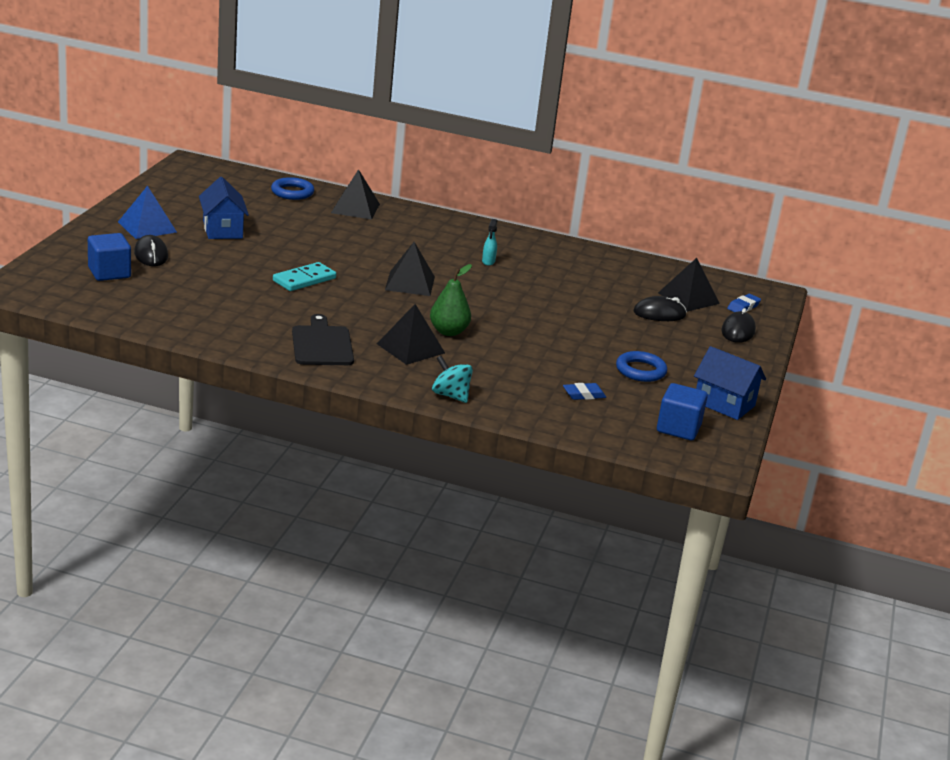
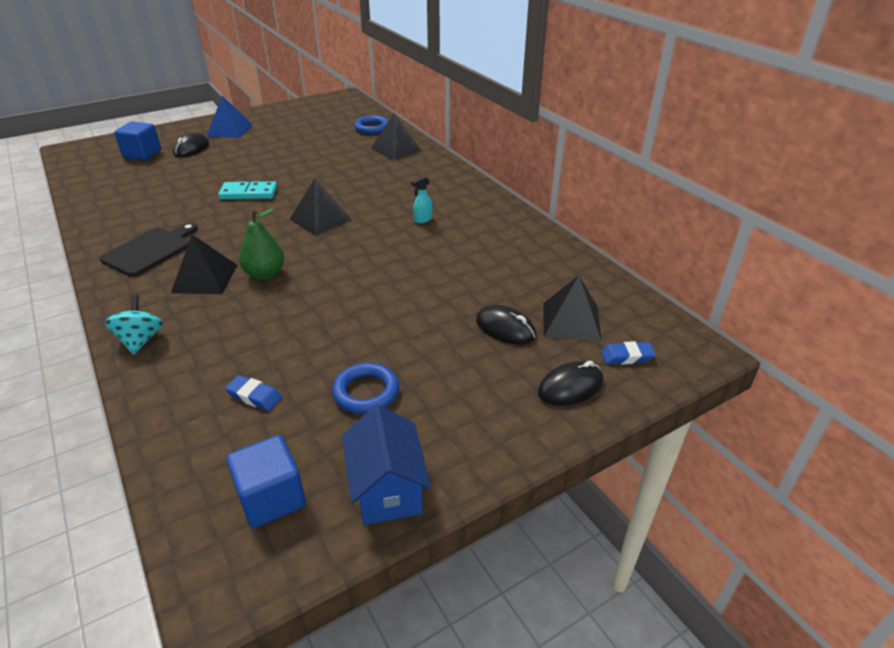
camera: 45 degrees right, 10 degrees up
blue house [199,177,249,239] -> none

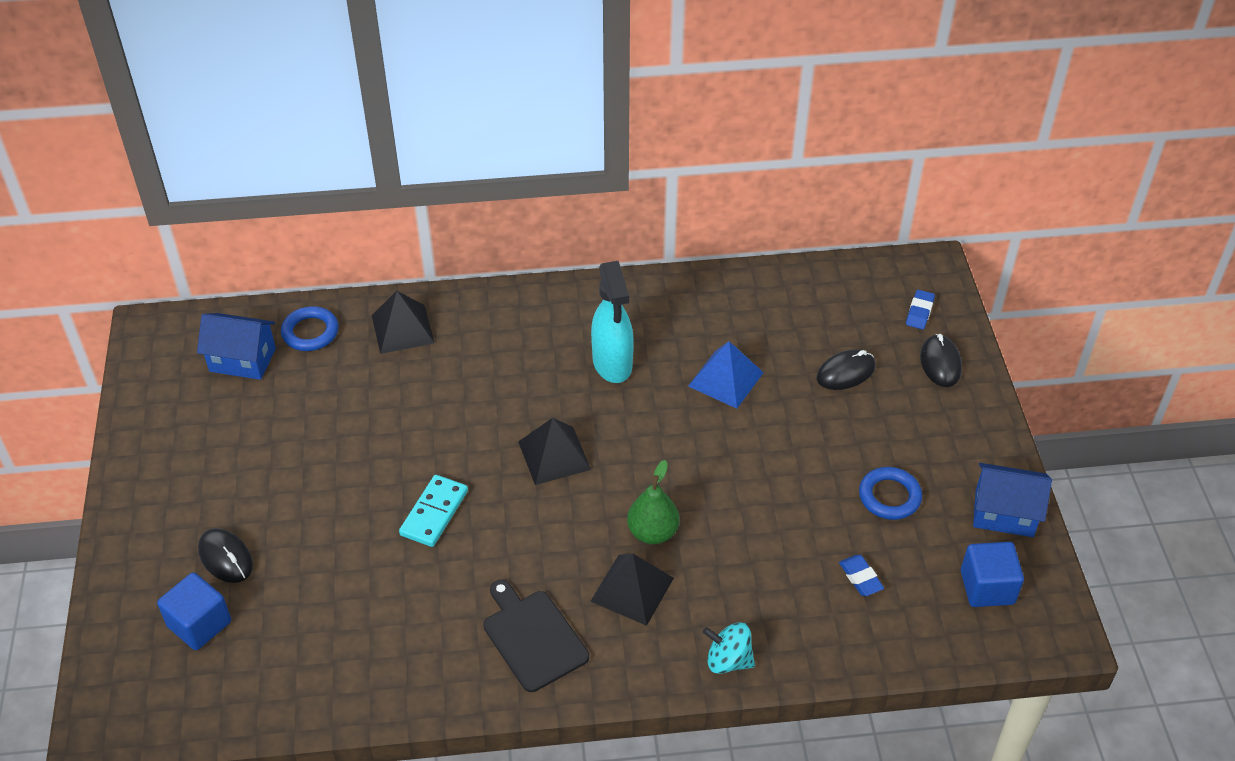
camera: 65 degrees left, 10 degrees up
blue pyramid [207,96,253,138] -> blue pyramid moved to [688,341,764,409]
blue eraser [225,375,282,411] -> blue eraser turned 75 degrees counterclockwise [839,555,884,596]
turquoise spray bottle [411,176,432,223] -> turquoise spray bottle [591,261,634,383], size x2.32
black pyramid [544,275,602,342] -> none
none -> blue house [197,313,276,380]

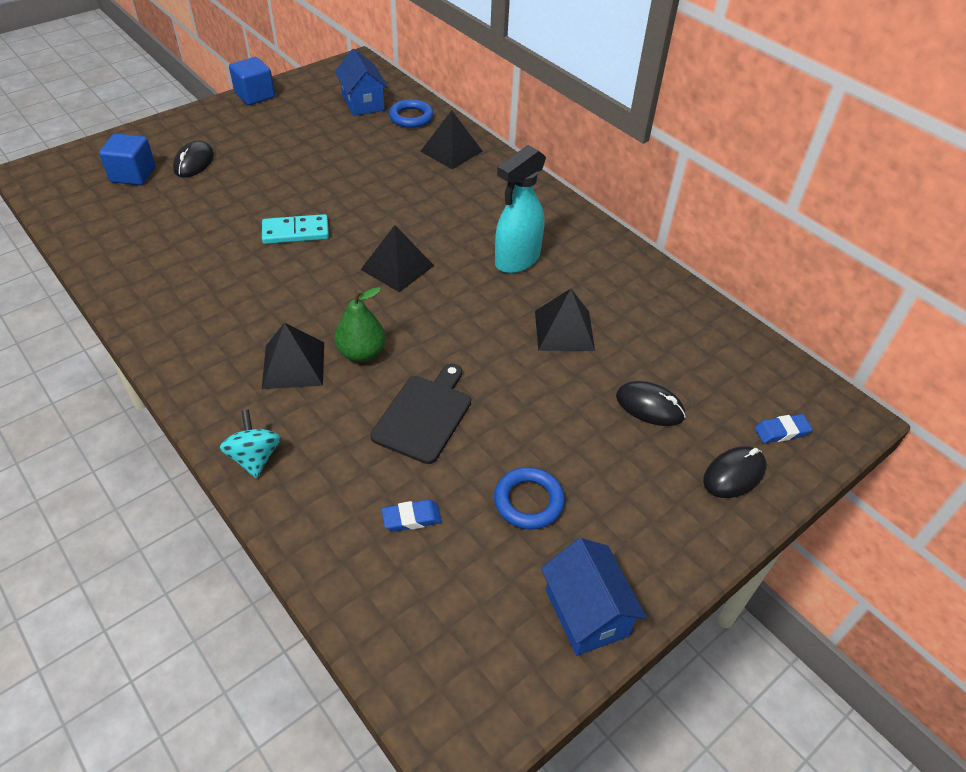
camera: 55 degrees right, 0 degrees up
black cutting board [483,580,589,692] -> black cutting board moved to [370,363,471,464]
blue pyramid [688,341,764,409] -> black pyramid [535,288,595,351]
blue eraser [839,555,884,596] -> blue eraser turned 45 degrees clockwise [382,500,442,532]
blue cube [961,542,1024,607] -> blue cube moved to [229,57,275,105]

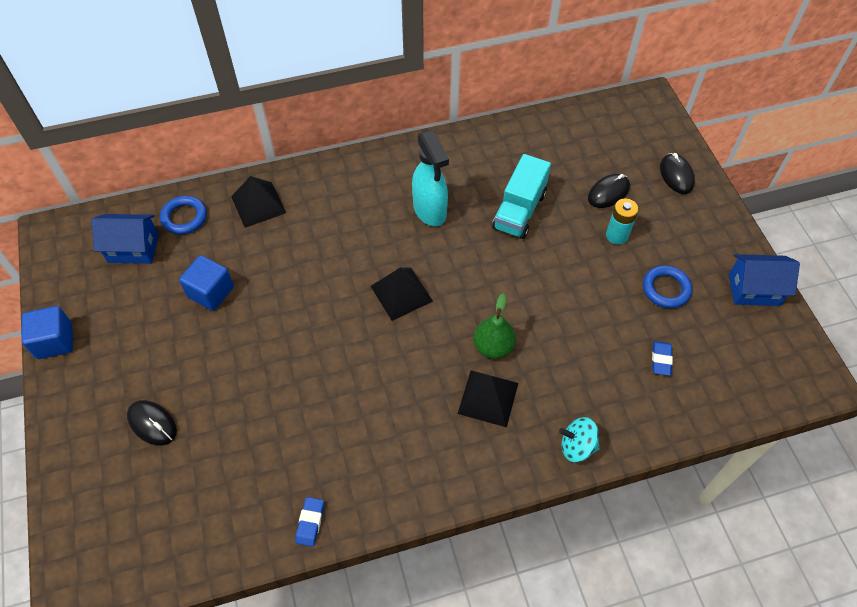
camera: 65 degrees left, 10 degrees up
blue cube [99,134,156,185] -> blue cube moved to [179,255,234,311]
turquoise domino [262,214,329,244] -> none
black cutting board [370,363,471,464] -> none
black pyramid [535,288,595,351] -> turquoise truck [492,154,551,239]
blue eraser [754,414,813,443] -> blue eraser moved to [295,497,324,547]
none -> turquoise battery [606,198,639,245]

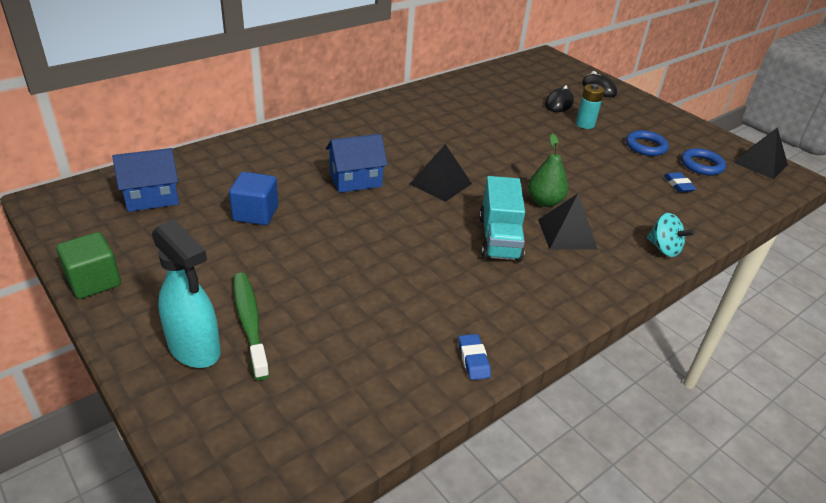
camera: 25 degrees left, 20 degrees down
blue cube [22,306,73,359] -> green cube [56,232,121,299]
black mouse [127,400,177,445] -> green toothbrush [233,273,270,380]
blue ring [160,196,207,234] -> blue ring moved to [681,148,726,175]
black pyramid [231,176,286,228] -> black pyramid moved to [733,127,788,179]
turquoise spray bottle [412,130,449,226] -> turquoise spray bottle moved to [152,219,221,368]
turquoise truck [492,154,551,239] -> turquoise truck moved to [479,176,525,262]
turquoise spinning top [559,417,600,462] -> turquoise spinning top turned 120 degrees counterclockwise [647,213,695,257]
blue house [729,254,800,306] -> blue house moved to [326,134,388,193]

